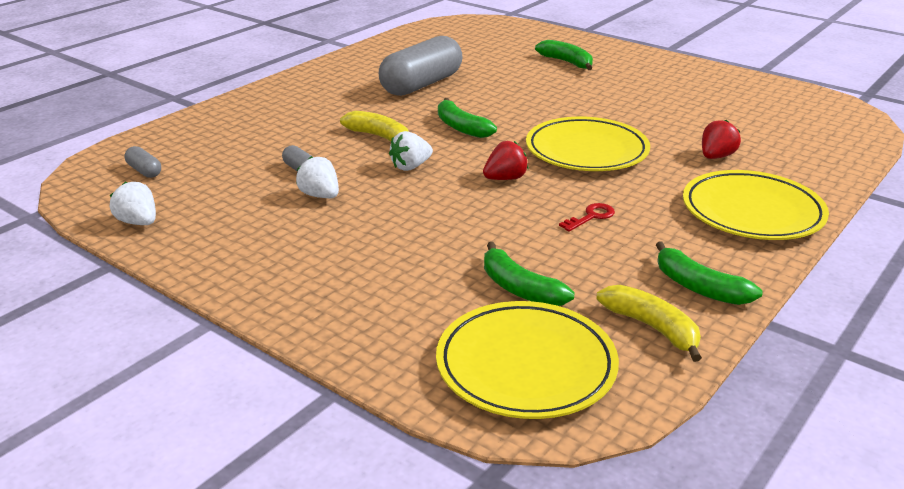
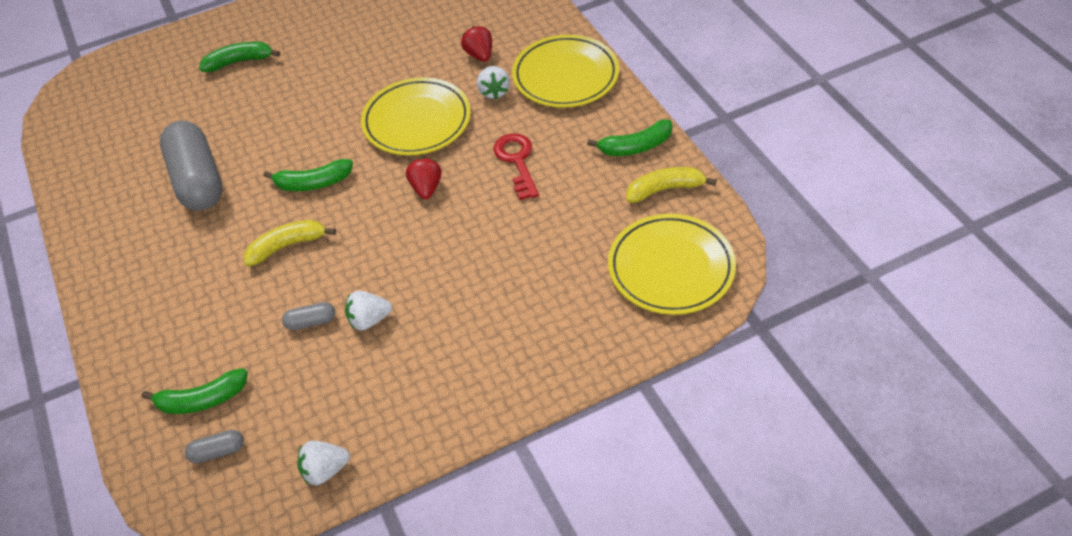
camera: 60 degrees left, 20 degrees up
white strawberry [389,131,433,171] -> white strawberry moved to [477,66,510,99]
green banana [484,242,574,306] -> green banana moved to [142,368,248,414]
red key [559,203,615,232] -> red key [493,133,539,200], size x1.65

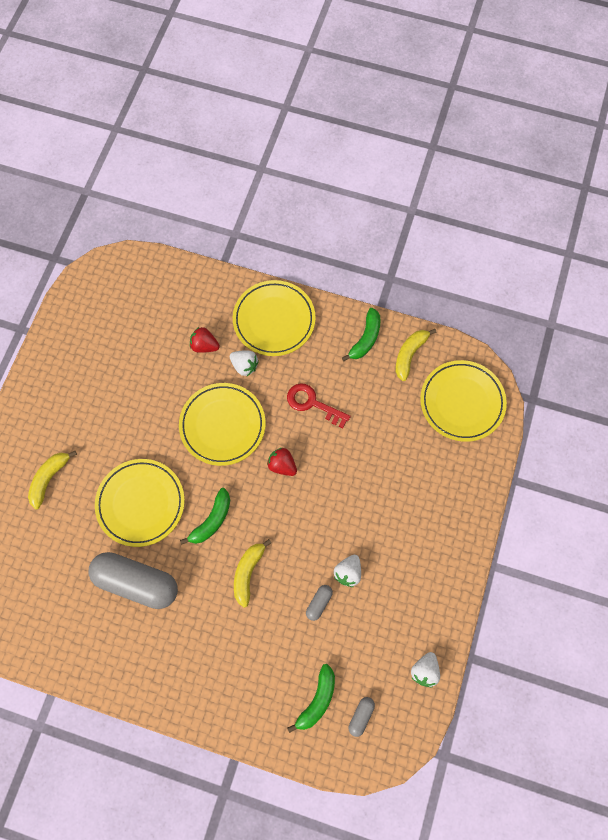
camera: 50 degrees left, 20 degrees up
green banana [199,42,280,72] -> yellow banana [28,451,77,510]
none -> yellow plate [95,459,185,547]

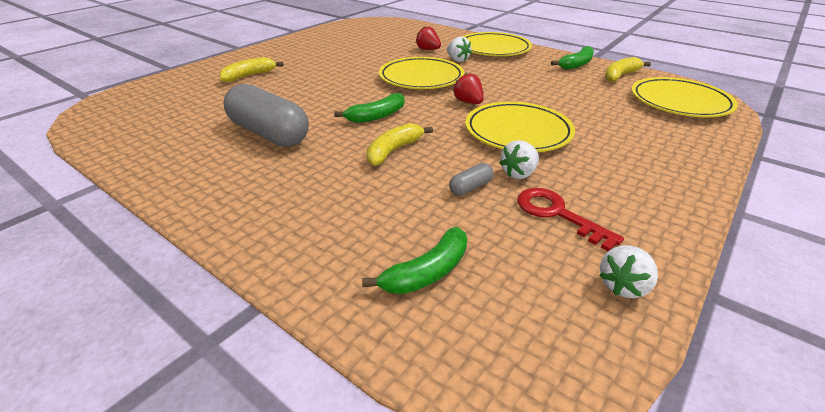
camera: 20 degrees right, 35 degrees down
yellow plate [95,459,185,547] -> yellow plate moved to [465,102,575,152]
red key [287,383,351,428] -> red key moved to [517,188,624,251]
grey capsule [349,697,375,737] -> none

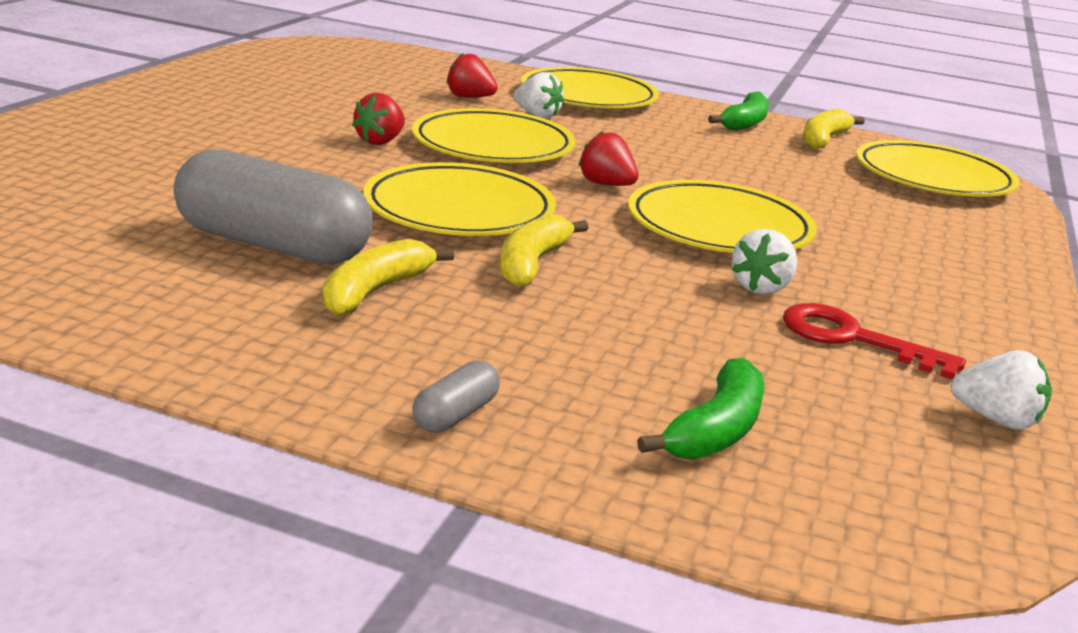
camera: 20 degrees left, 10 degrees down
yellow banana [219,57,284,82] -> yellow banana moved to [323,239,454,316]
green banana [334,93,404,123] -> yellow plate [363,162,556,236]
grey capsule [449,163,493,195] -> grey capsule moved to [412,360,500,433]
white strawberry [599,245,658,298] -> white strawberry turned 90 degrees counterclockwise [951,350,1052,430]
none -> red strawberry [352,93,405,145]

